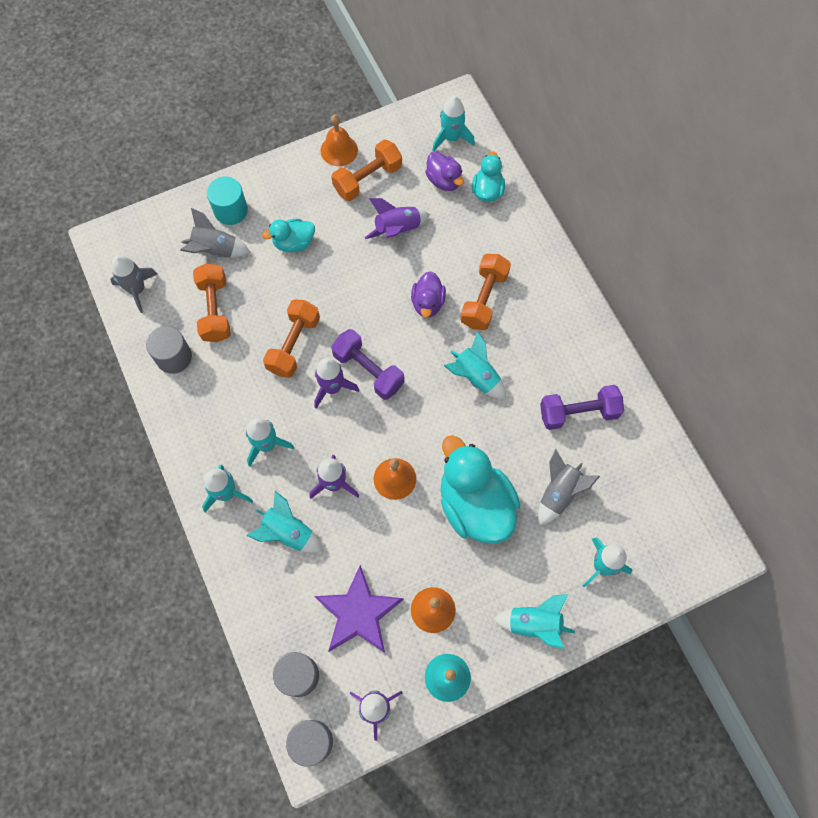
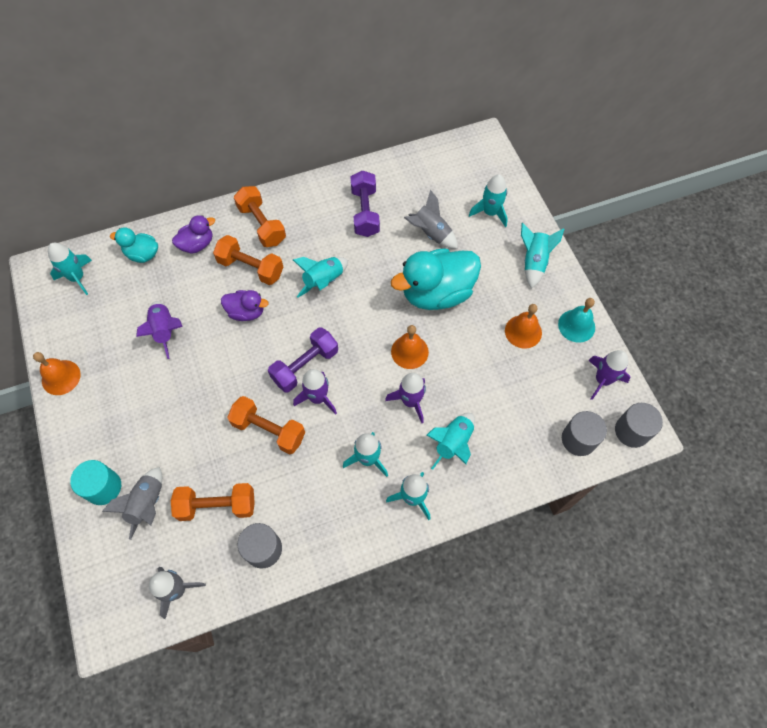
camera: 85 degrees left, 5 degrees down
turquoise duck [262,219,315,252] -> none
purple star [314,565,404,653] -> none
orange dumbbell [332,140,402,201] -> orange dumbbell moved to [234,186,286,247]
purple duck [425,151,464,191] -> purple duck moved to [172,215,215,254]

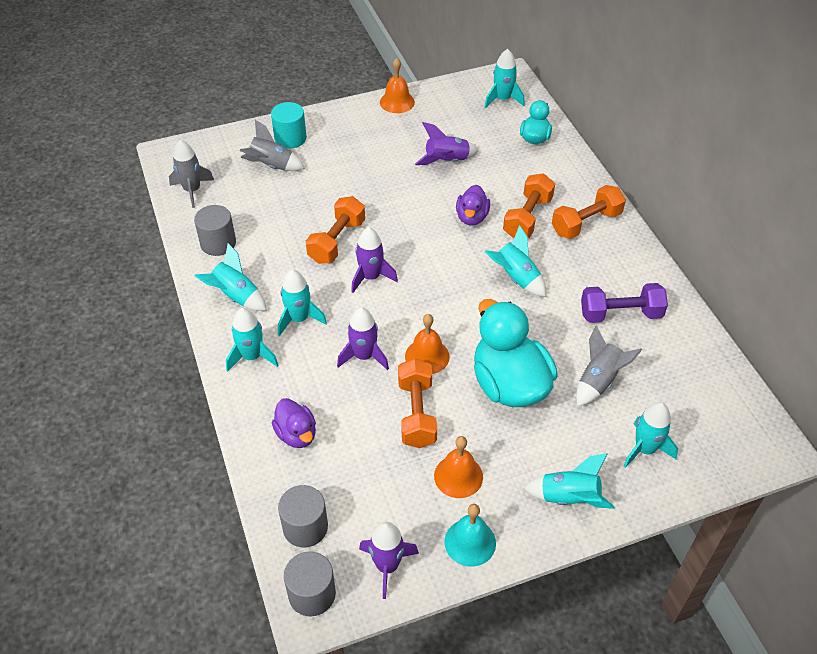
camera: 90 degrees right, 15 degrees down
orange dumbbell [171,483,255,521] -> orange dumbbell moved to [398,358,437,448]
purple duck [172,215,215,254] -> purple duck moved to [272,398,316,448]
purple dumbbell [268,328,338,392] -> none
turquoise rocket [427,413,475,470] -> turquoise rocket moved to [195,243,267,311]

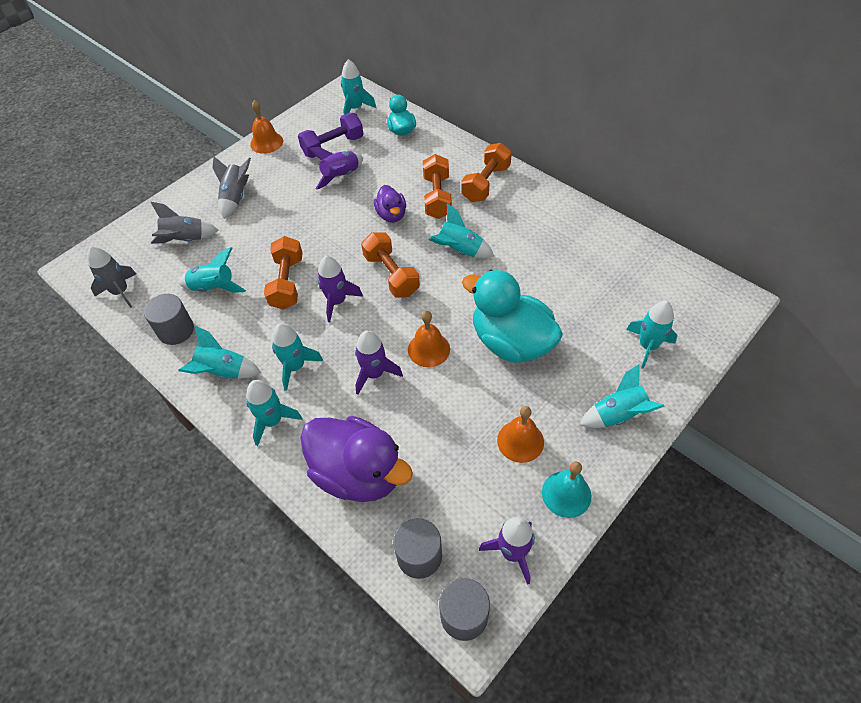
camera: 25 degrees left, 5 degrees up
turquoise cylinder [271,102,307,149] -> none
purple duck [272,398,316,448] -> purple duck [300,416,413,502], size x1.93
orange dumbbell [398,358,437,448] -> orange dumbbell moved to [361,232,420,298]
grey rocket [576,326,642,406] -> grey rocket moved to [213,157,251,219]
purple dumbbell [581,283,668,323] -> purple dumbbell moved to [298,113,363,158]
none -> turquoise rocket [179,247,246,293]

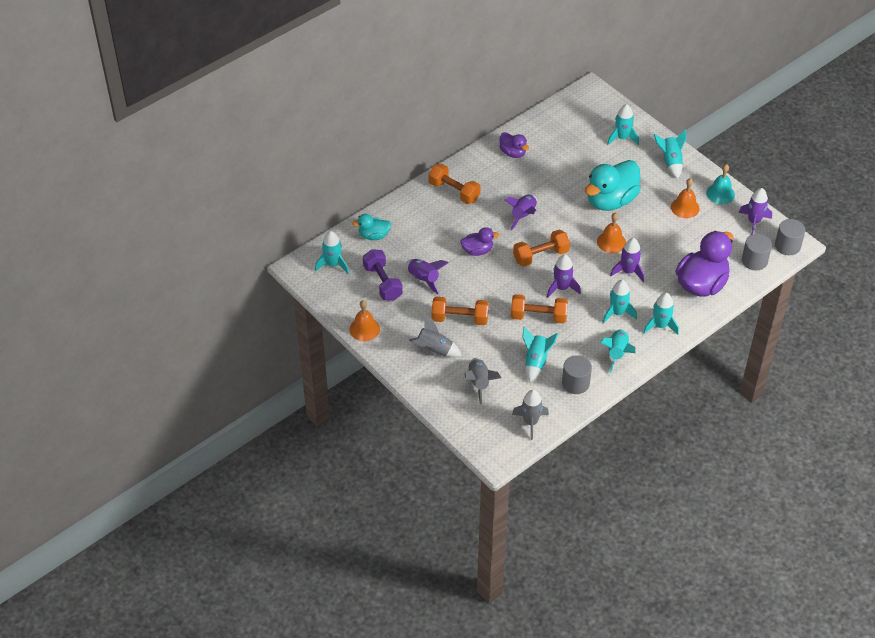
camera: 85 degrees left, 5 degrees down
orange dumbbell [423,154,452,219] -> orange dumbbell moved to [432,297,489,325]
turquoise rocket [429,203,494,258] -> purple rocket [504,194,537,231]
none -> purple duck [499,132,529,158]

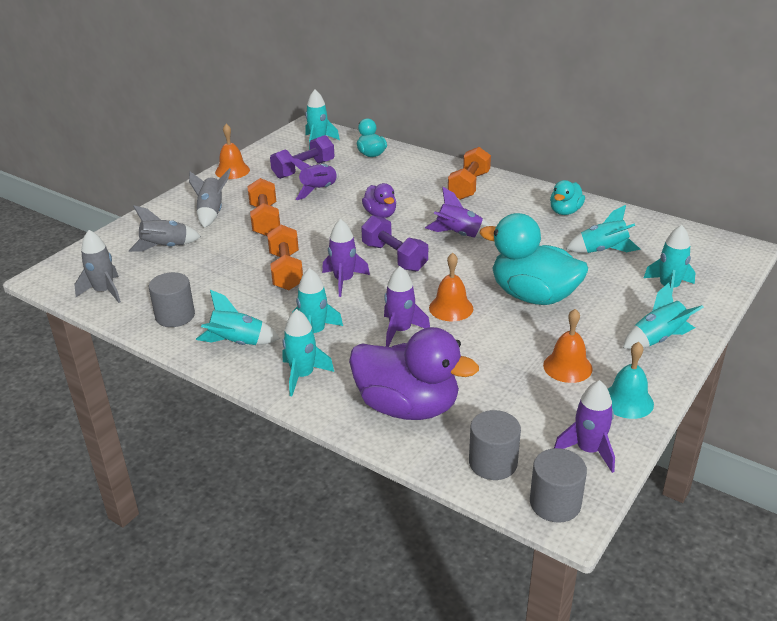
camera: 75 degrees right, 15 degrees down
purple duck [499,132,529,158] -> turquoise duck [550,180,585,215]
orange dumbbell [513,230,570,267] -> purple dumbbell [361,215,428,272]
turquoise rocket [522,327,559,382] -> turquoise rocket moved to [566,205,641,253]

